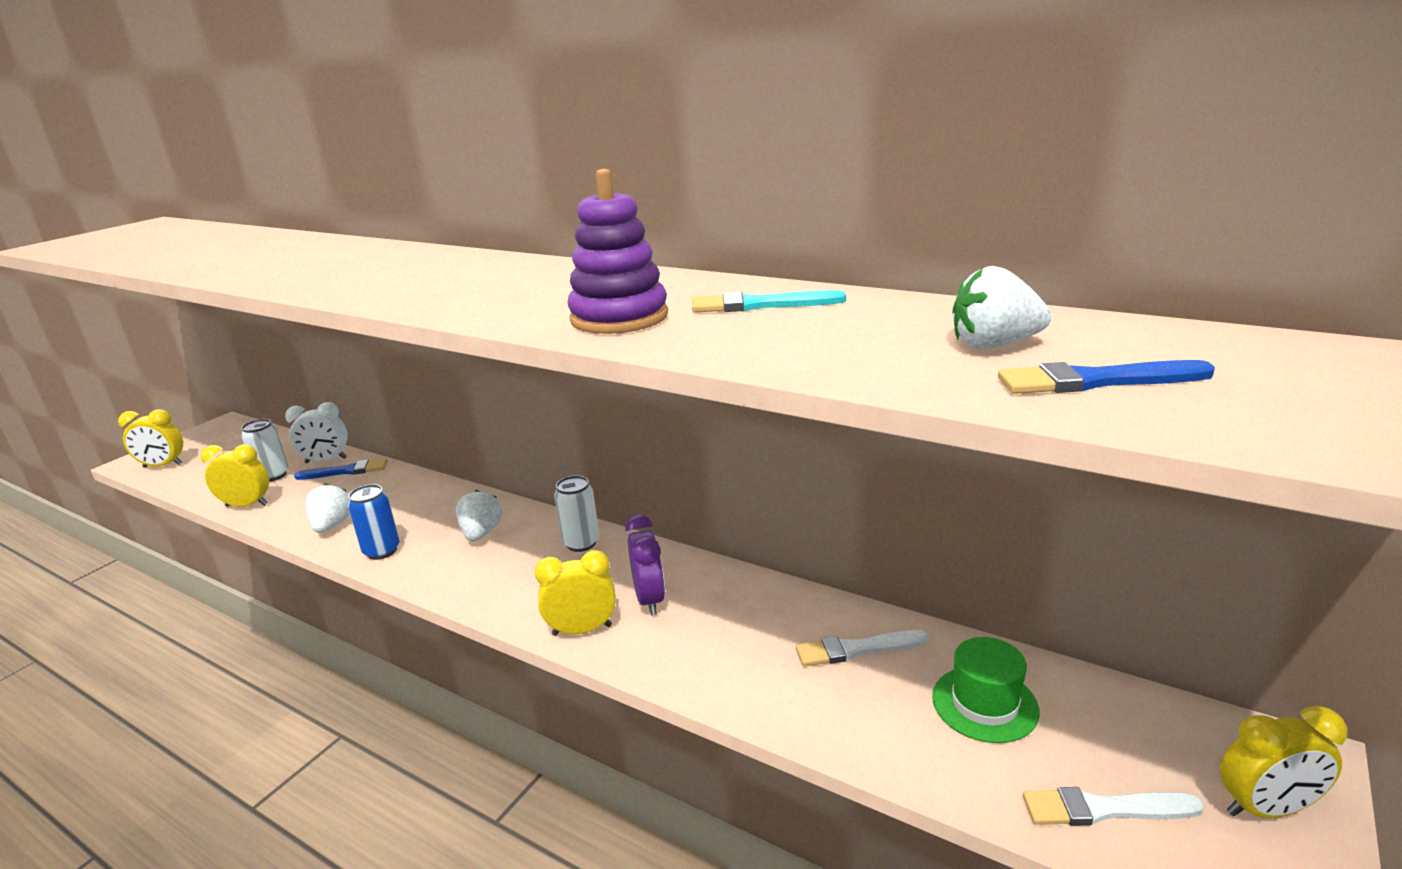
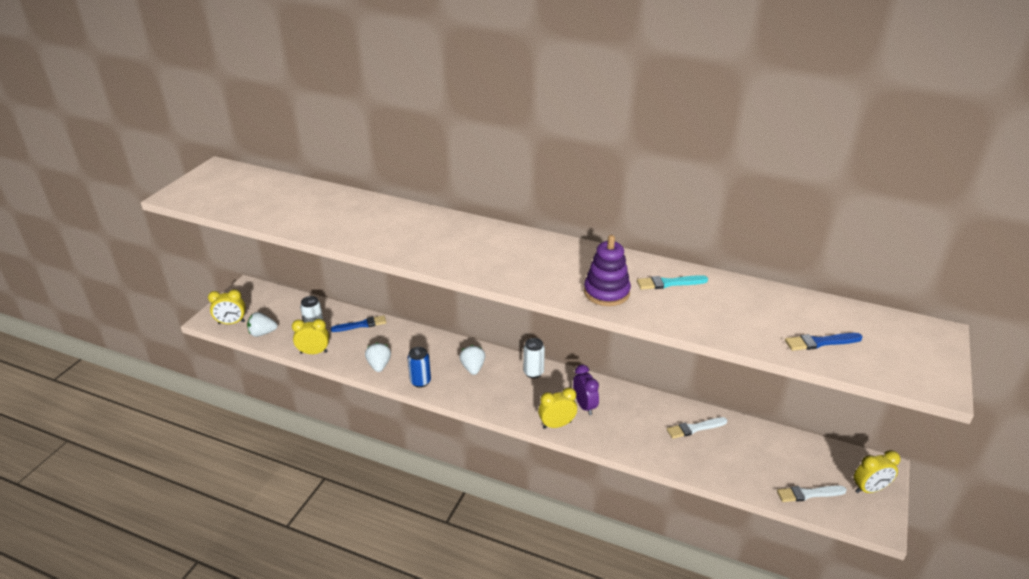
camera: 10 degrees left, 10 degrees up
white clock [285,402,348,463] -> none
green hat [932,637,1040,743] -> none
white strawberry [952,266,1052,349] -> white strawberry moved to [247,312,278,337]

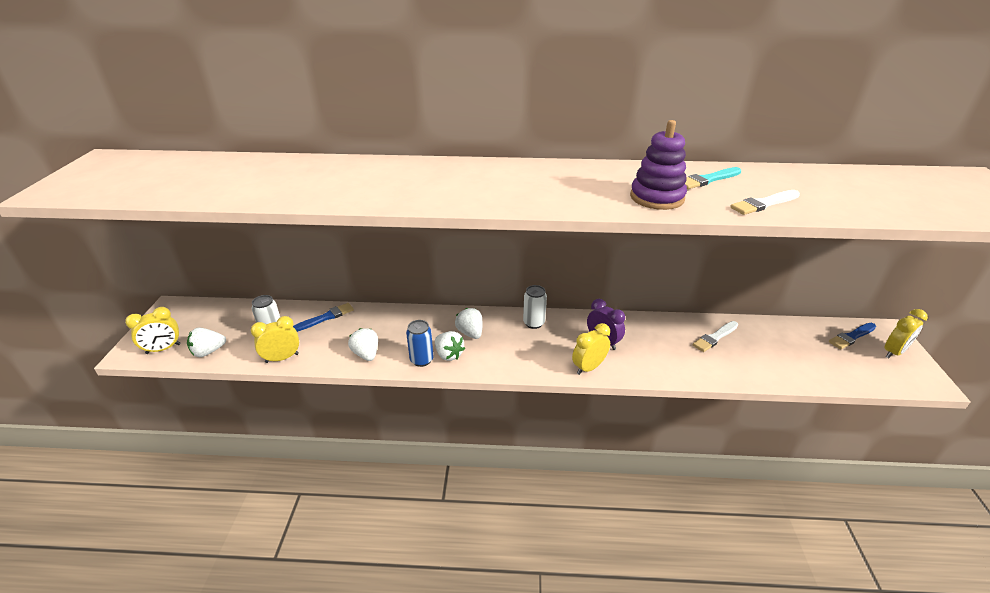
camera: 20 degrees left, 0 degrees up
white brush [777,486,847,502] -> white brush moved to [730,190,800,215]
blue brush [785,333,863,351] -> blue brush moved to [829,323,876,349]
none -> white strawberry [435,331,465,361]

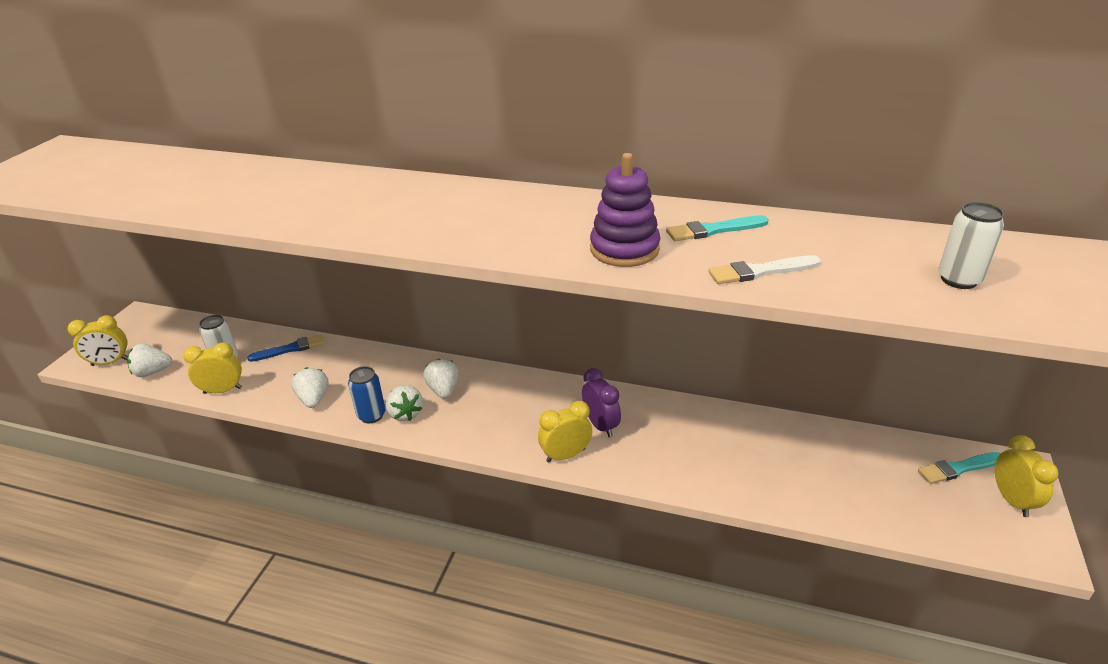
camera: 15 degrees right, 0 degrees up
white can [523,285,547,329] -> white can moved to [938,202,1004,289]
white brush [693,321,738,352] -> none
blue brush [829,323,876,349] -> turquoise brush [918,452,1001,484]
yellow clock [885,309,928,358] -> yellow clock turned 75 degrees counterclockwise [995,435,1058,517]

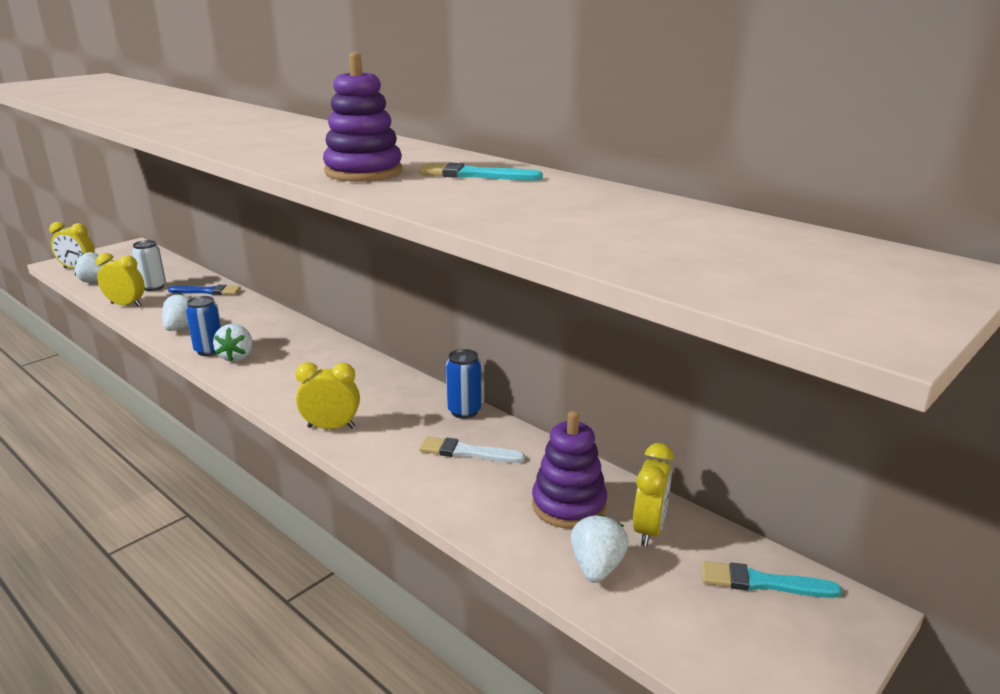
camera: 25 degrees right, 10 degrees down
white strawberry [423,359,459,399] -> white strawberry moved to [570,514,629,583]
purple clock [582,368,621,437] -> none
white brush [708,255,821,284] -> white brush moved to [419,437,525,463]
white can [938,202,1004,289] -> none
yellow clock [995,435,1058,517] -> yellow clock moved to [633,443,674,546]
none -> blue can [446,349,482,419]
none -> purple stacking toy [532,411,607,529]

